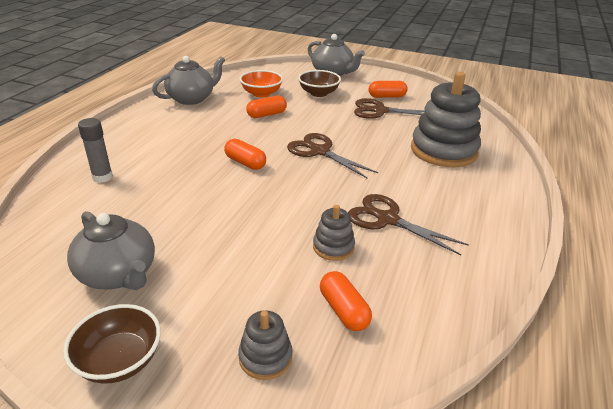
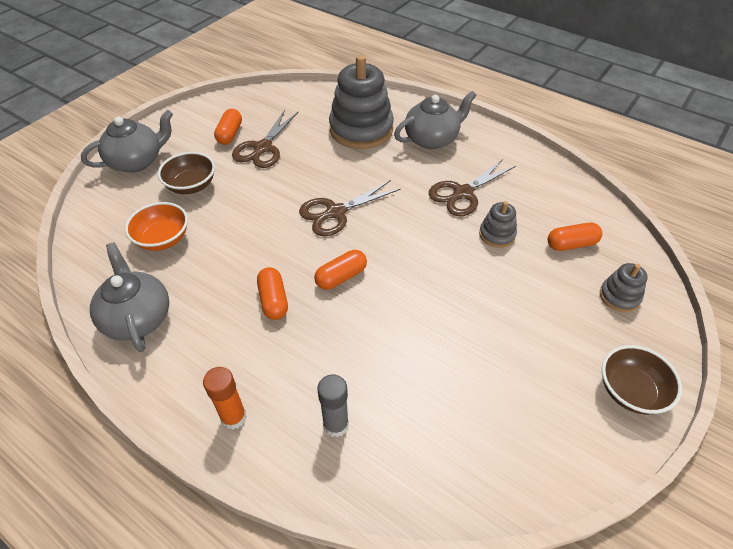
camera: 75 degrees left, 15 degrees up
grey teapot [67,211,155,290] -> grey teapot moved to [394,91,477,149]
orange capsule [246,96,287,118] -> orange capsule moved to [257,267,288,320]
none -> orange glue stick [203,367,247,430]

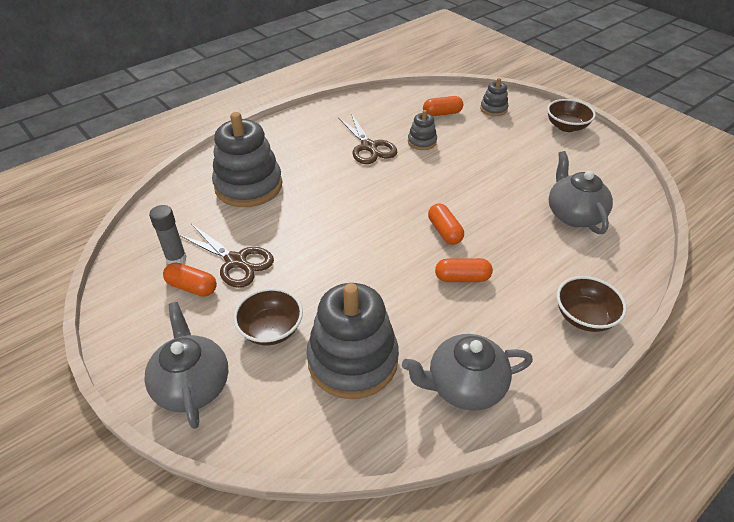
camera: 75 degrees left, 5 degrees down
orange bowl [125,202,188,251] -> grey stacking toy [306,283,399,399]
orange glue stick [203,367,247,430] -> brown bowl [557,276,627,332]
brown scissors [299,180,401,236] -> none
grey glue stick [317,374,349,437] -> grey glue stick moved to [149,205,187,264]
grey teapot [394,91,477,149] -> grey teapot moved to [549,151,613,234]
orange capsule [548,223,602,251] -> orange capsule turned 75 degrees clockwise [423,96,463,116]

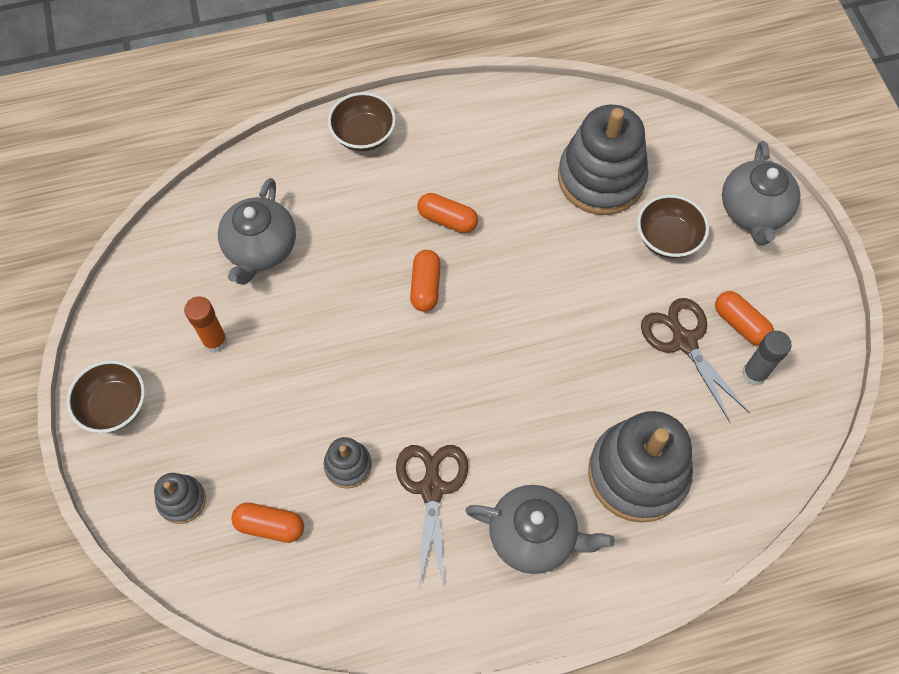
camera: 155 degrees left, 20 degrees up
grey teapot [402,334,533,411] -> grey teapot moved to [465,485,615,574]
none -> orange glue stick [184,296,228,353]

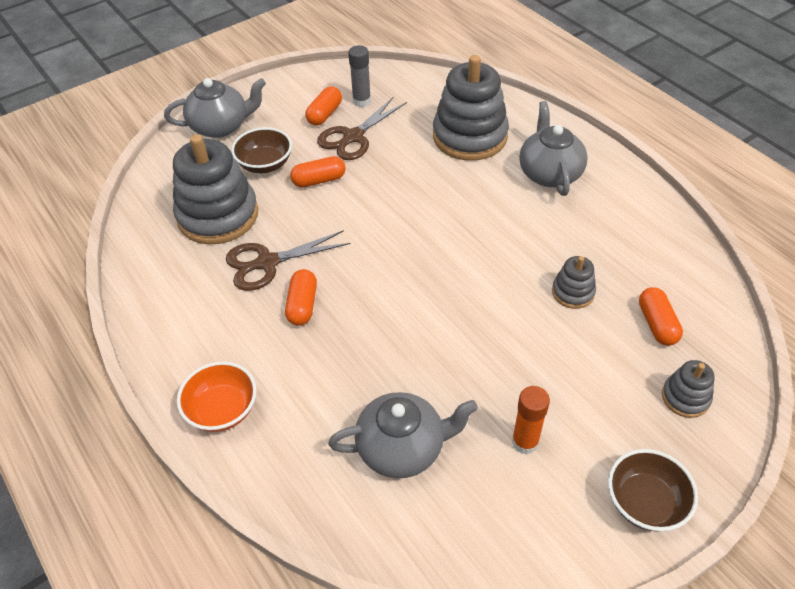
camera: 110 degrees left, 15 degrees down
brown bowl [328,92,396,151] -> orange bowl [177,361,257,432]
brown scissors [396,445,469,590] -> brown scissors moved to [226,230,350,291]
orange capsule [410,250,441,312] -> orange capsule moved to [290,156,346,187]

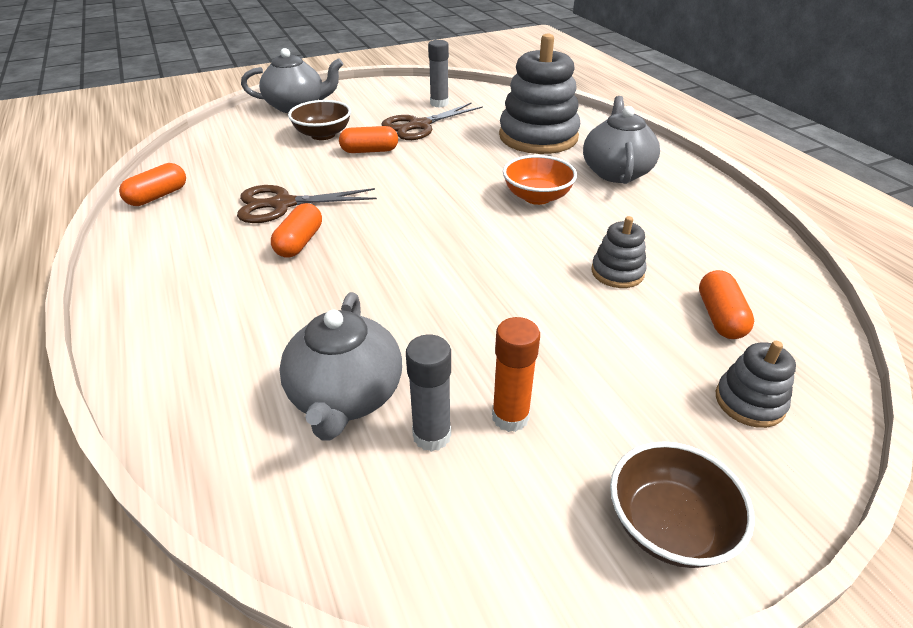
camera: 10 degrees right, 10 degrees down
grey stacking toy [173,134,258,244] -> none
orange bowl [177,361,257,432] -> orange bowl moved to [503,155,577,205]
orange capsule [305,86,342,126] -> orange capsule moved to [119,163,186,206]
grey teapot [328,392,478,479] -> grey teapot turned 90 degrees clockwise [279,292,402,441]
none -> grey glue stick [406,335,451,452]

